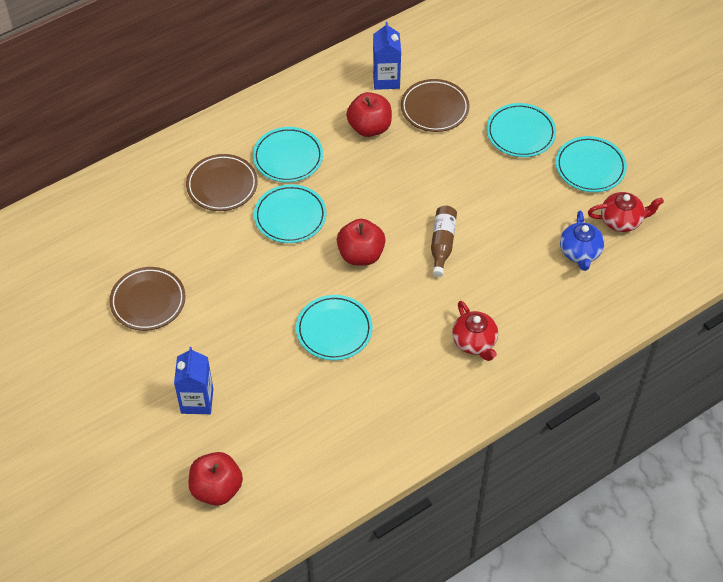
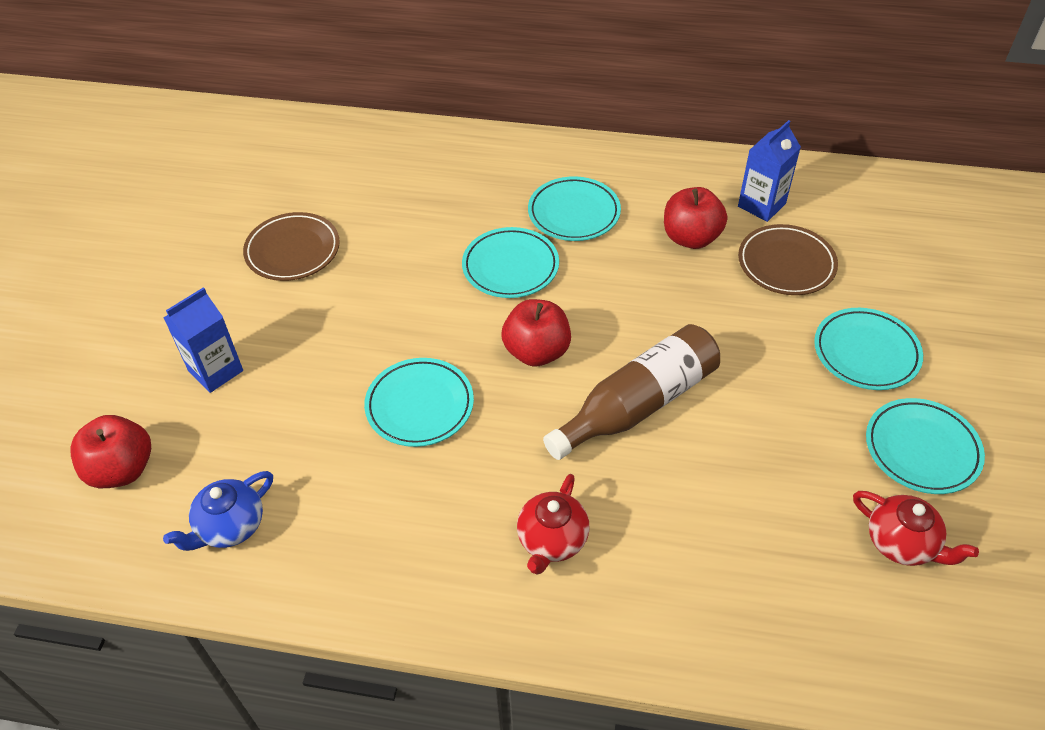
camera: 45 degrees right, 5 degrees down
brown plate [186,154,258,211] -> none
brown bottle [431,206,457,277] -> brown bottle [543,324,720,460], size x1.73
blue teapot [560,210,604,271] -> blue teapot moved to [163,471,273,551]

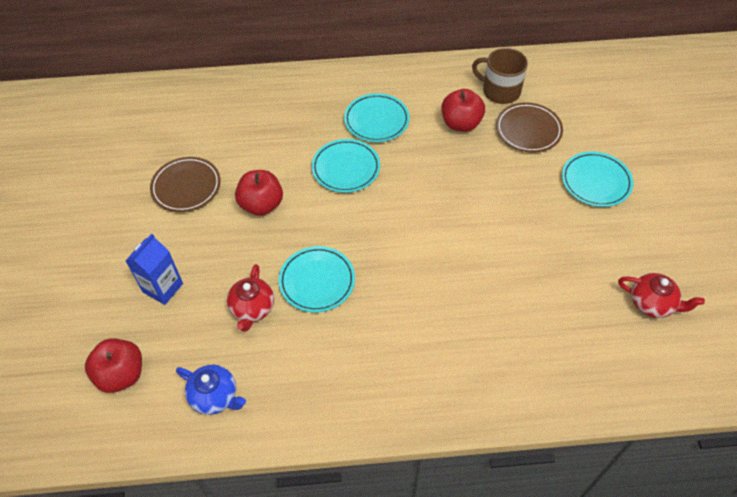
camera: 15 degrees left, 5 degrees up
blue teapot [163,471,273,551] -> blue teapot turned 90 degrees counterclockwise [176,365,246,415]
red apple [501,299,571,367] -> red apple moved to [235,170,283,216]
red teapot [517,474,589,575] -> red teapot moved to [227,264,274,332]
brown bottle [543,324,720,460] -> none
blue carton [738,120,801,222] -> brown mug [472,48,528,104]
turquoise plate [866,398,985,494] -> none

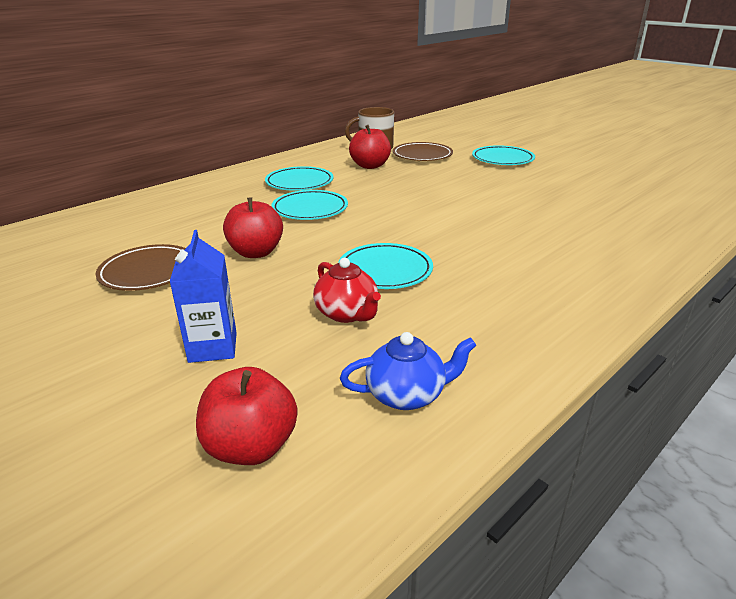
camera: 40 degrees left, 25 degrees down
red teapot [618,273,705,318] -> none

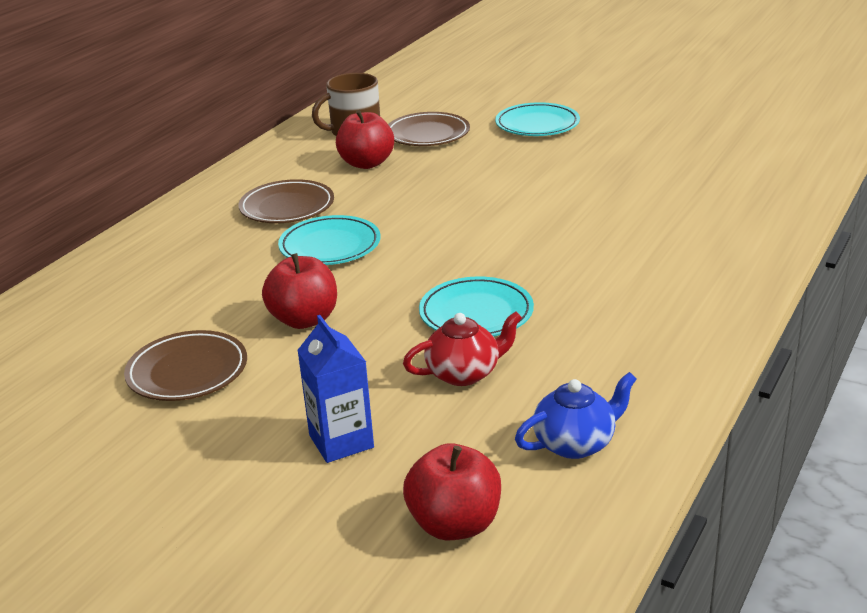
camera: 15 degrees left, 0 degrees up
turquoise plate [265,166,333,191] -> brown plate [239,179,334,223]
red teapot [313,258,381,323] -> red teapot turned 60 degrees counterclockwise [403,311,522,386]

